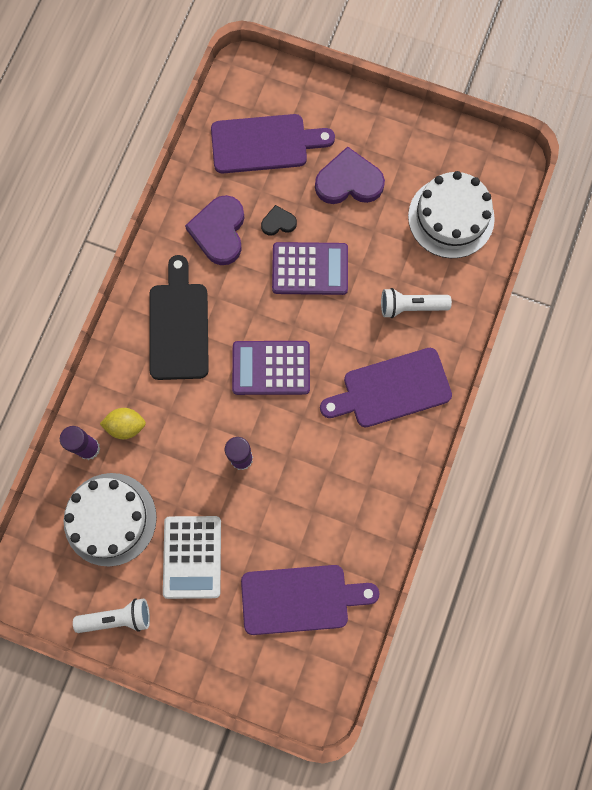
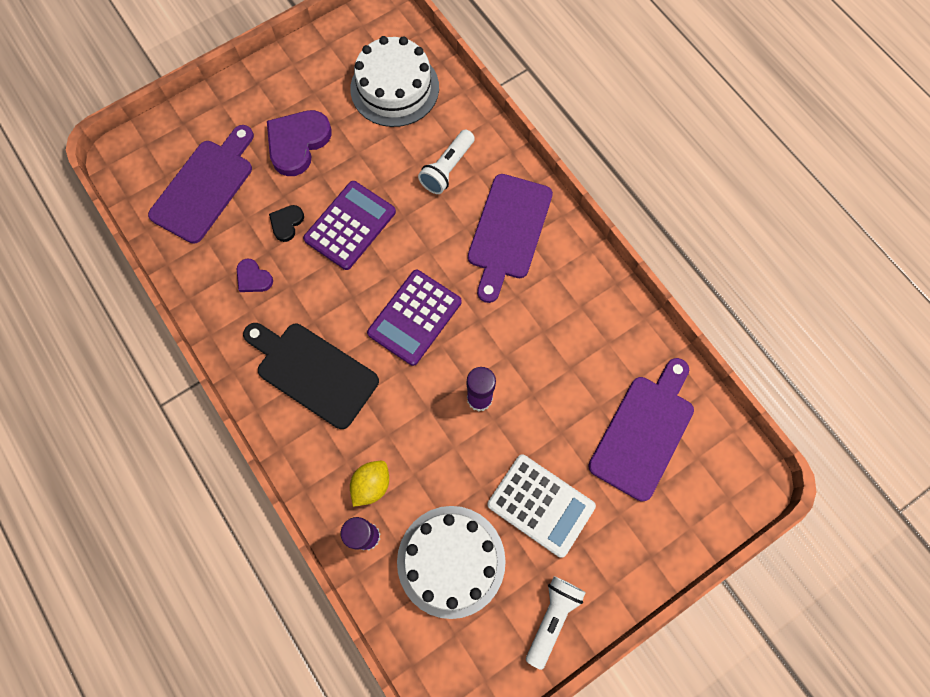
camera: 55 degrees left, 5 degrees down
purple heart [185,195,245,265] -> purple heart [237,259,273,292], size x0.51

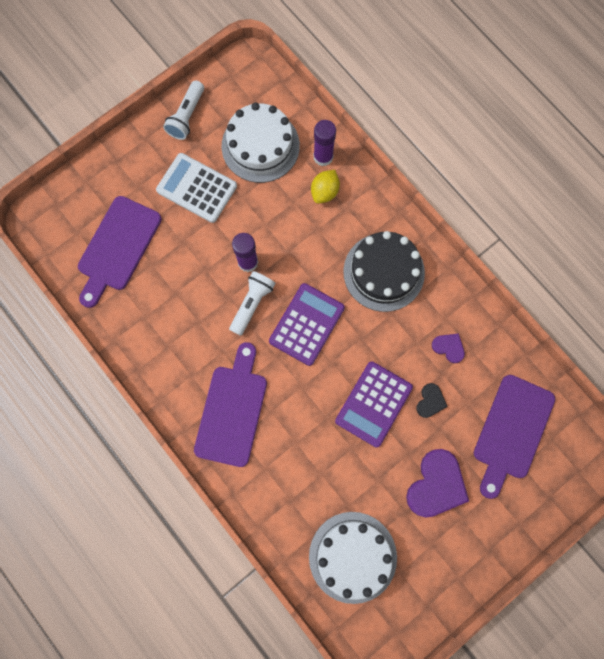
camera: 175 degrees right, 5 degrees up
black cutting board [243,323,379,429] -> black cake [343,231,425,312]
white flashlight [418,129,475,194] -> white flashlight moved to [229,271,276,336]

